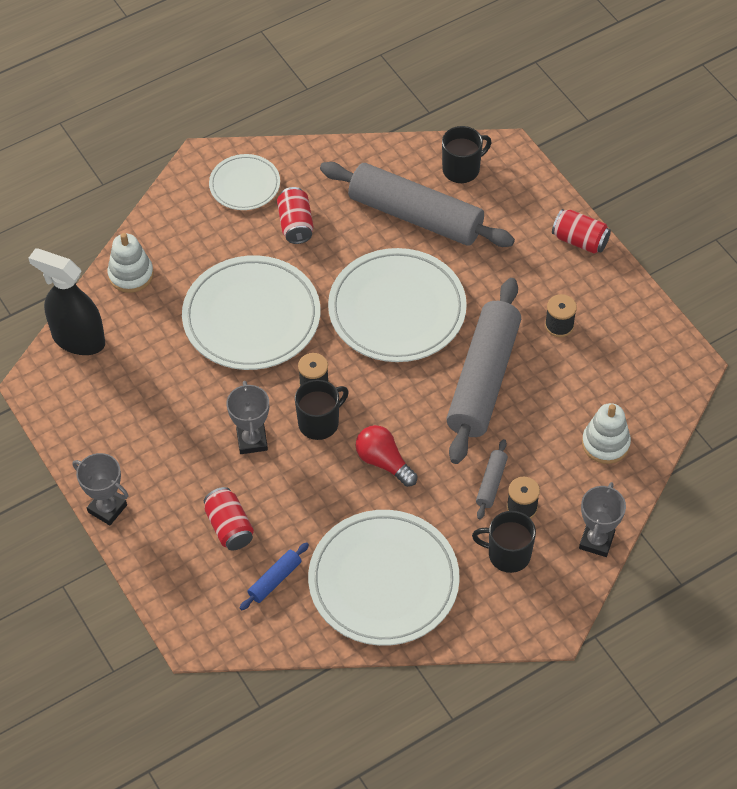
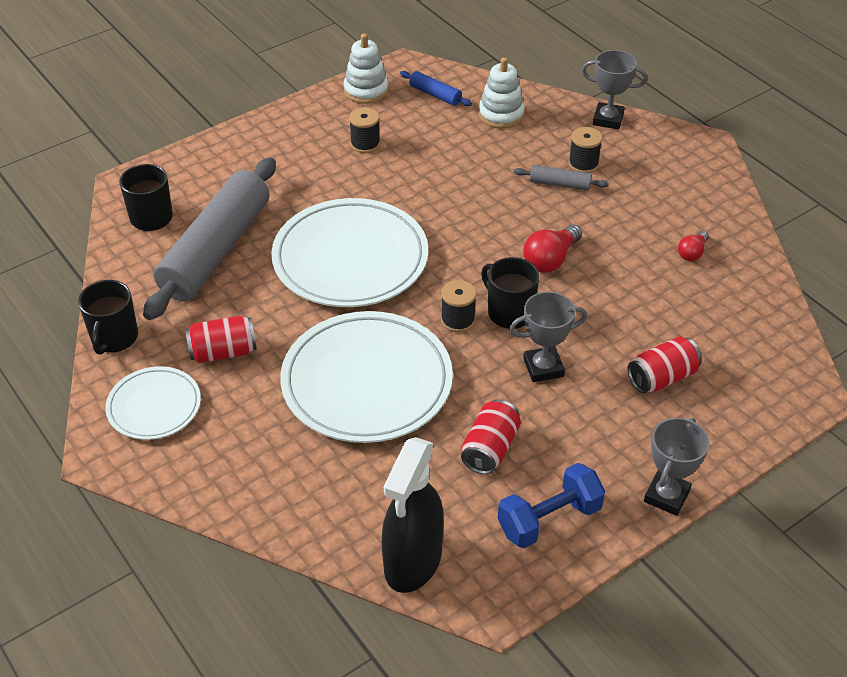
camera: 95 degrees left, 10 degrees down
white stacking toy [107,233,154,293] -> white stacking toy moved to [344,34,389,104]
blue rolling pin [240,542,309,610] -> blue rolling pin moved to [400,71,472,106]
white plate [308,510,460,646] -> red light bulb [678,231,709,261]
grey rolling pin [446,278,521,464] -> none
black mug [472,511,536,573] -> black mug moved to [78,280,138,355]
red can [552,209,611,254] -> red can moved to [461,399,521,474]
none -> blue dumbbell [498,463,605,548]

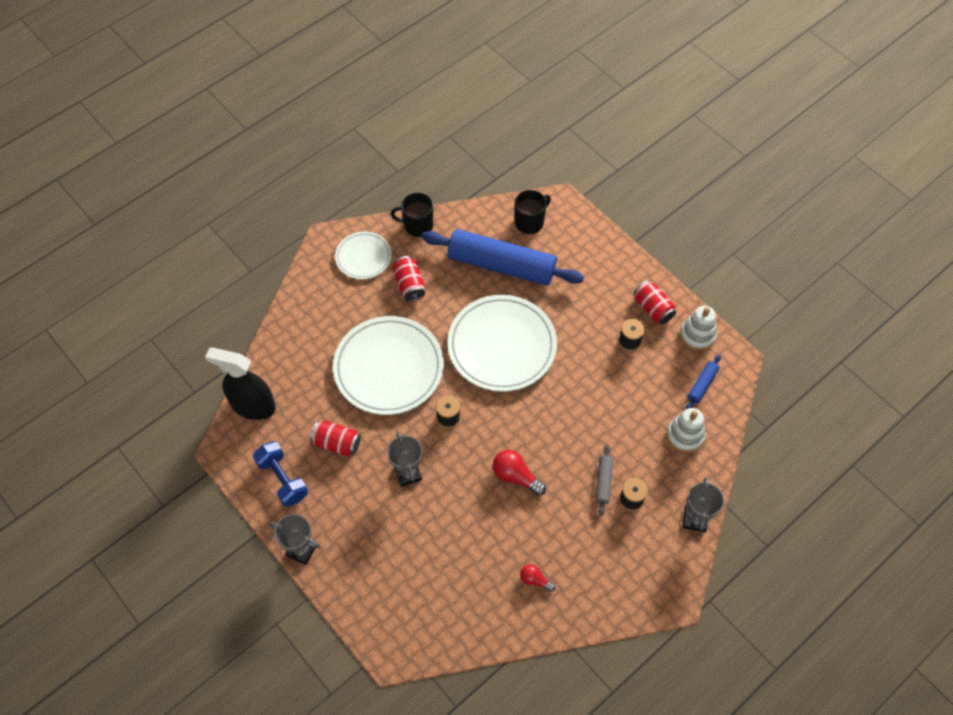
camera: 85 degrees right, 15 degrees up
grey rolling pin [143,157,276,320] -> blue rolling pin [422,229,584,286]
black mug [481,257,539,329] -> none
red can [628,337,702,393] -> red can moved to [633,280,676,325]

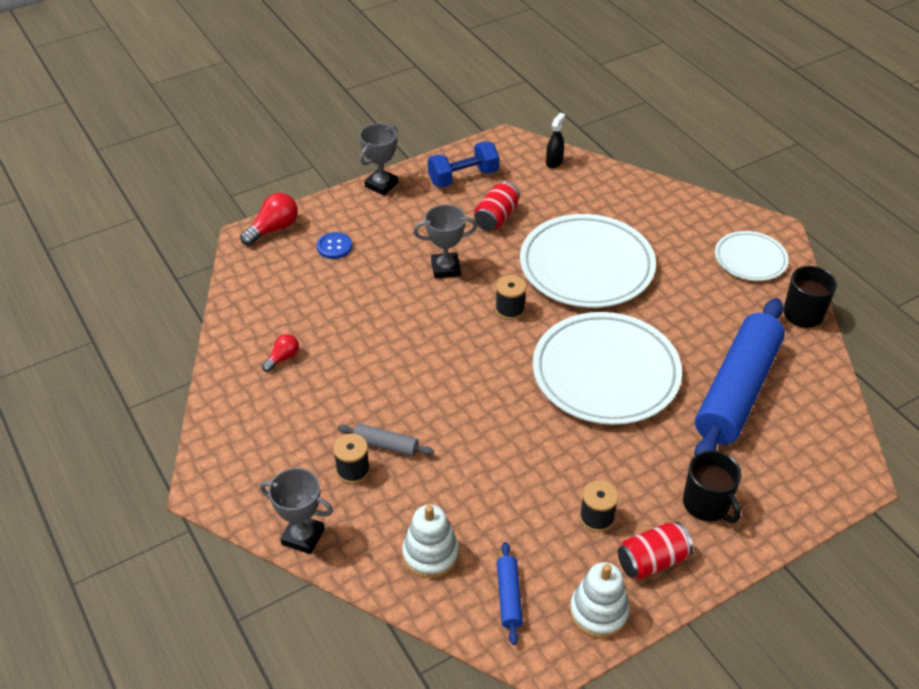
camera: 100 degrees right, 15 degrees down
black spray bottle [205,347,276,420] -> black spray bottle [546,113,565,168], size x0.46
red can [392,256,425,302] -> none
red light bulb [493,450,546,496] -> red light bulb moved to [240,193,298,246]
black mug [515,190,551,234] -> black mug moved to [683,450,741,523]
blue rolling pin [686,354,721,409] -> blue rolling pin turned 45 degrees clockwise [497,542,523,645]
none -> blue button [317,232,352,259]

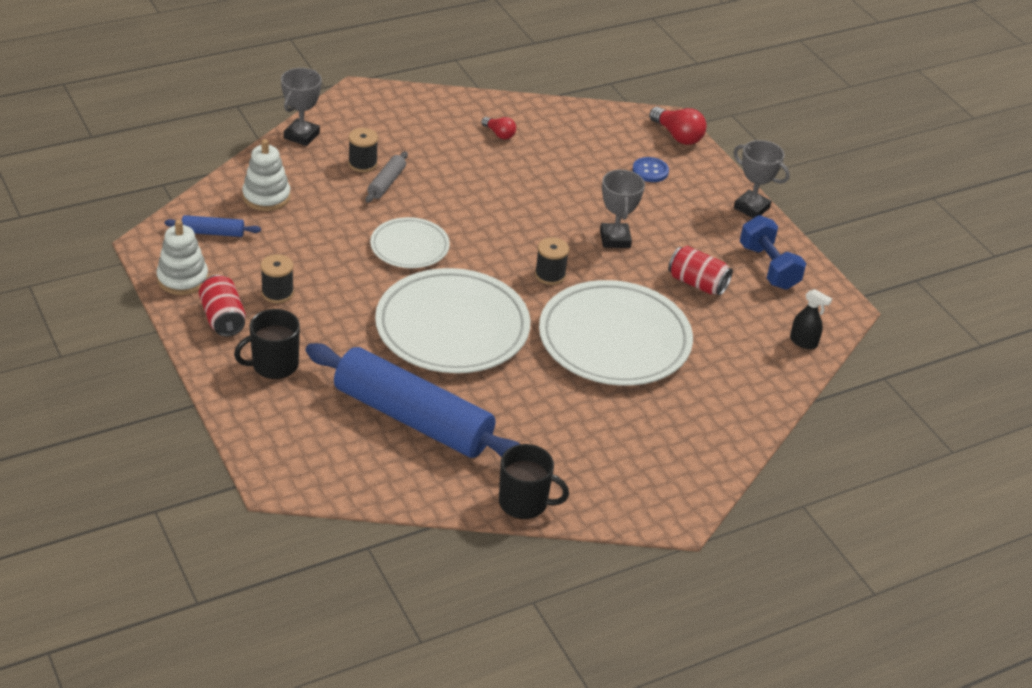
camera: 90 degrees right, 5 degrees down
white plate [715,231,789,281] -> white plate moved to [370,217,450,268]

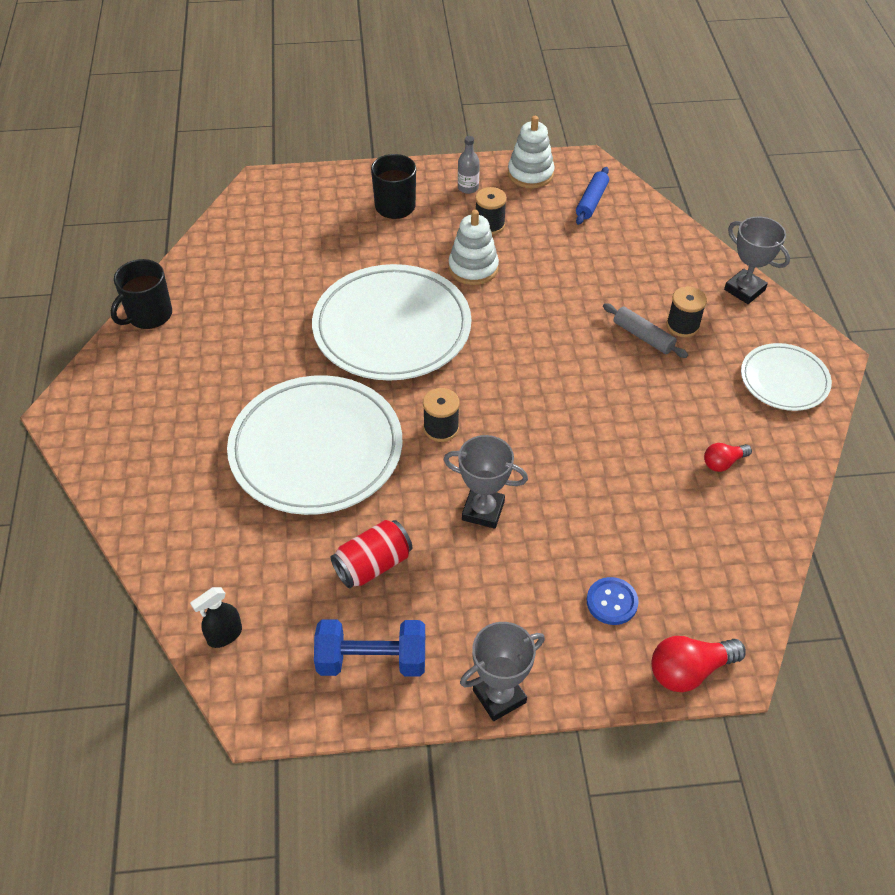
camera: 115 degrees right, 10 degrees up
red can [199,275,246,337] -> grey bottle [458,136,480,194]
white stacking toy [242,139,290,211] -> white stacking toy moved to [449,210,499,285]
blue rolling pin [306,343,520,458] -> none
white plate [370,217,450,268] -> white plate moved to [741,343,832,411]

